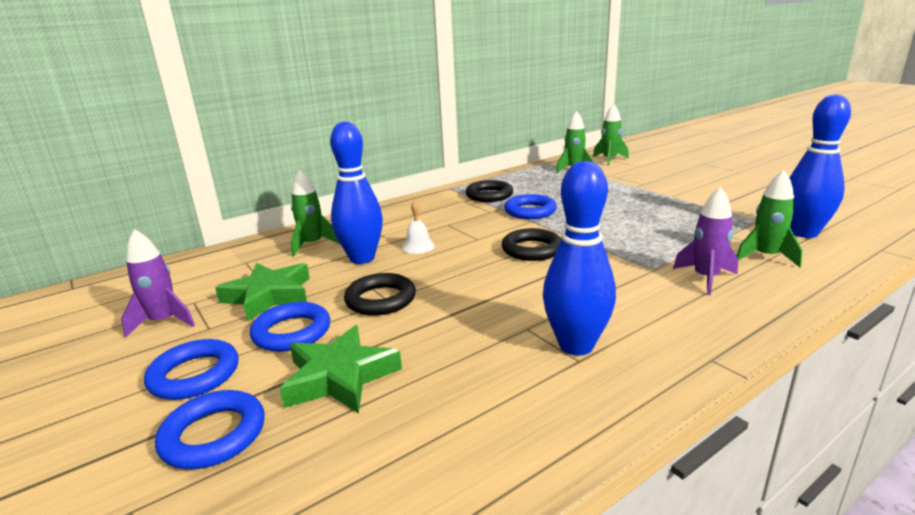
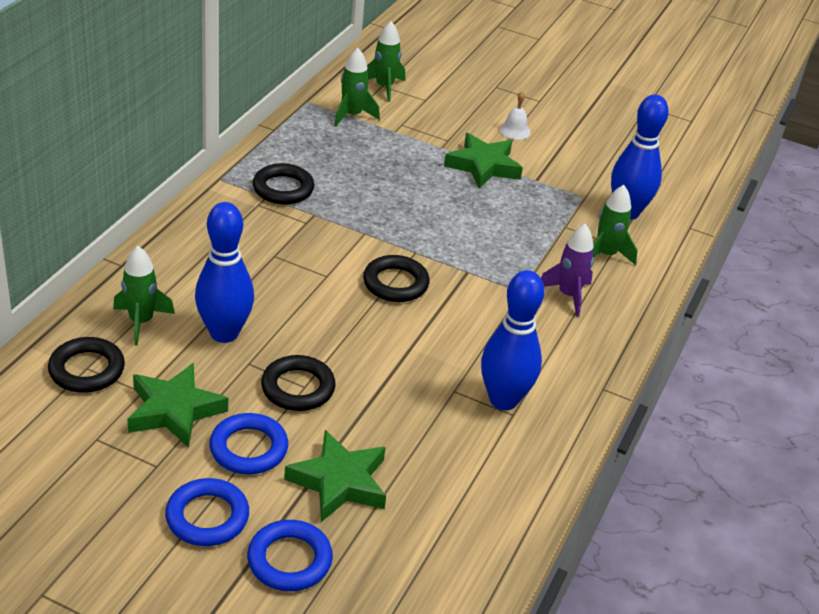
camera: 35 degrees left, 15 degrees up
purple rocket [121,229,195,338] -> none
white bell [402,201,435,254] -> white bell moved to [500,91,531,140]
blue ring [504,194,557,219] -> none
none -> black ring [48,337,125,393]
none -> green star [444,133,523,188]

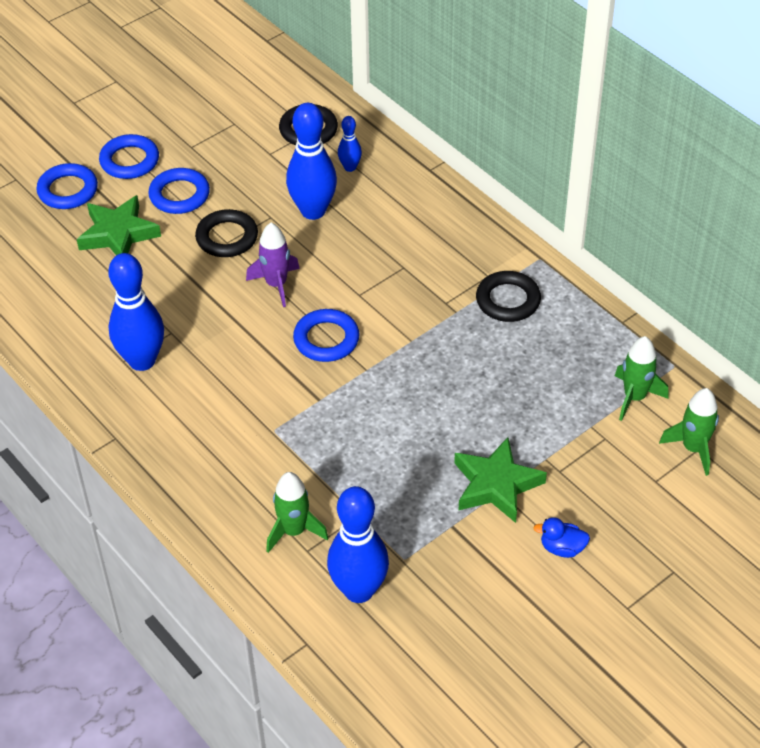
camera: 120 degrees right, 10 degrees up
green rocket [113,246,175,346] -> blue bowling pin [338,116,362,172]
green star [127,363,228,448] -> none
black ring [363,255,430,302] -> blue ring [293,309,359,362]
white bell [500,91,531,140] -> blue duck [533,517,590,558]
purple rocket [541,224,594,317] -> purple rocket moved to [246,223,300,307]

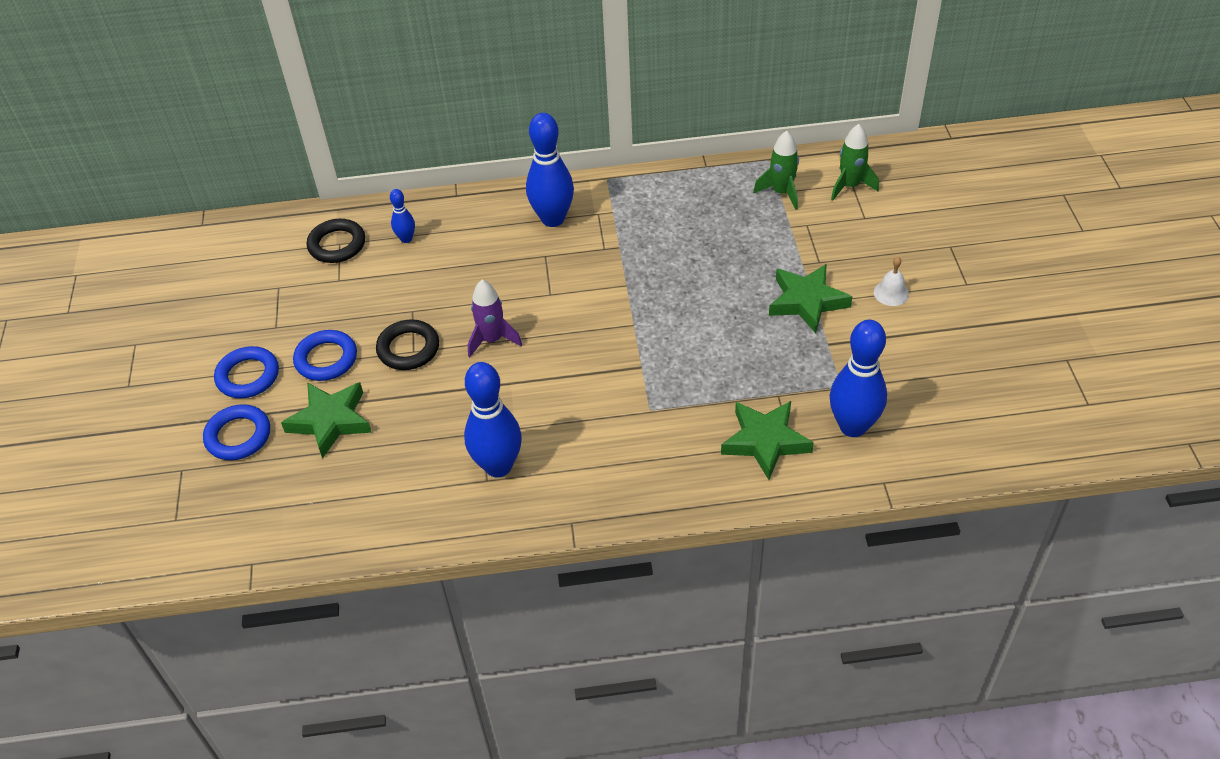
camera: 55 degrees left, 0 degrees up
green rocket [266,472,328,553] -> green star [721,401,814,480]
blue bowling pin [286,103,337,220] -> blue bowling pin moved to [526,113,574,227]
blue ring [293,309,359,362] -> none
black ring [476,271,541,322] -> none
blue duck [533,517,590,558] -> white bell [874,257,909,306]

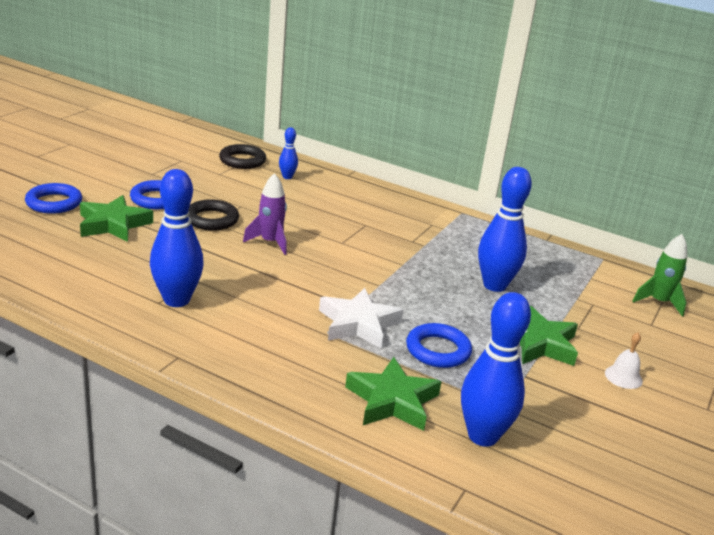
camera: 30 degrees right, 20 degrees down
blue ring [214,346,279,398] -> blue ring moved to [406,323,472,368]
blue bowling pin [526,113,574,227] -> blue bowling pin moved to [478,167,532,292]
green rocket [753,131,799,210] -> none
none -> white star [319,288,403,349]

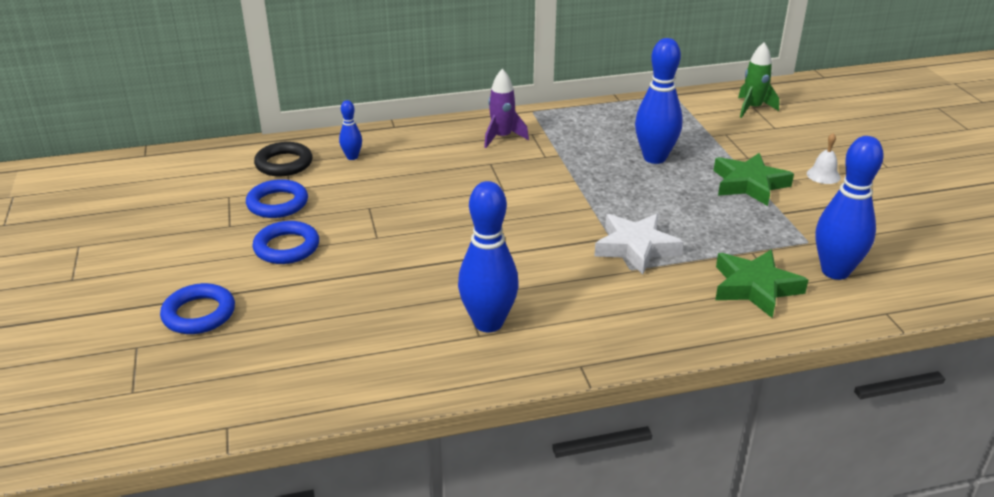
camera: 40 degrees left, 5 degrees up
green star [80,195,153,242] -> none
black ring [189,199,239,231] -> none
purple rocket [243,173,287,255] -> purple rocket moved to [484,69,529,148]
blue ring [406,323,472,368] -> blue ring moved to [246,179,308,218]

